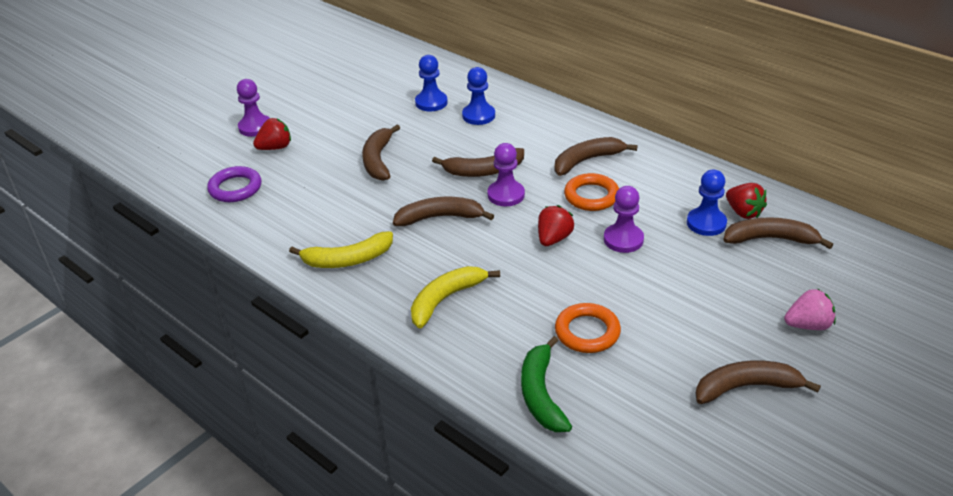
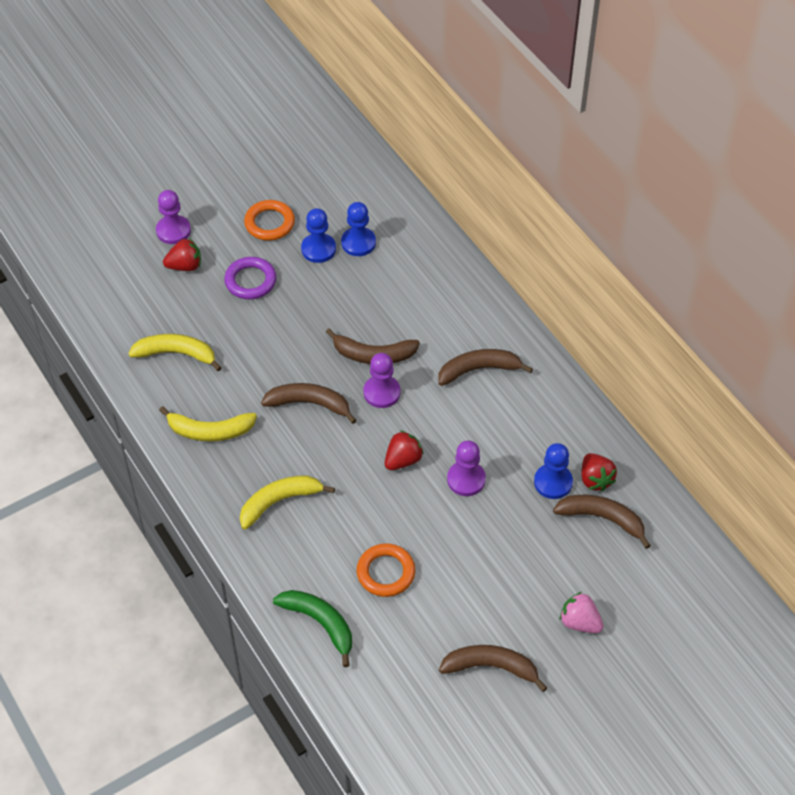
camera: 15 degrees right, 15 degrees up
purple ring [207,166,262,202] -> purple ring moved to [224,257,276,299]
brown banana [362,125,400,181] -> none
blue pawn [462,67,495,125] -> blue pawn moved to [301,208,336,263]
green banana [521,336,572,432] -> green banana turned 120 degrees clockwise [273,590,352,667]
orange ring [564,173,619,211] -> orange ring moved to [244,200,295,241]
pink strawberry [784,289,836,330] -> pink strawberry turned 150 degrees counterclockwise [560,592,604,633]
none -> yellow banana [128,334,222,371]

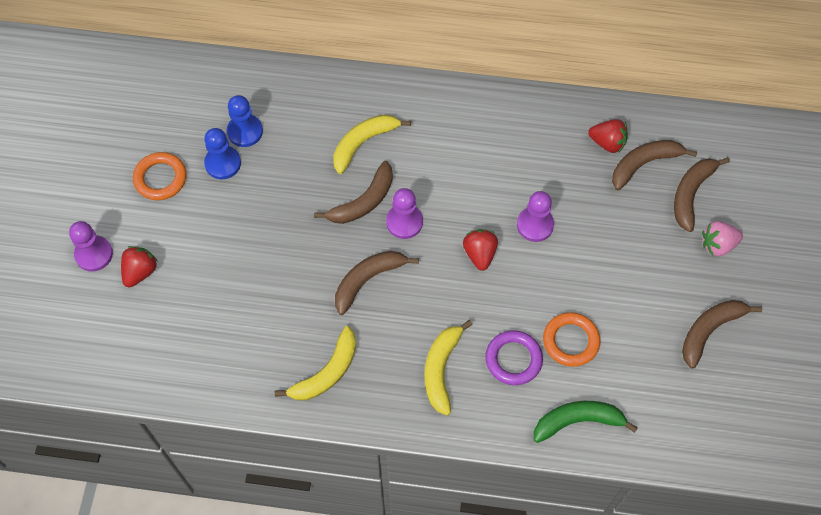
camera: 50 degrees left, 10 degrees up
yellow banana [128,334,222,371] -> yellow banana moved to [333,114,411,174]
purple ring [224,257,276,299] -> purple ring moved to [485,330,543,385]
brown banana [438,349,533,386] -> brown banana moved to [674,158,730,232]
blue pawn [534,443,573,499] -> none

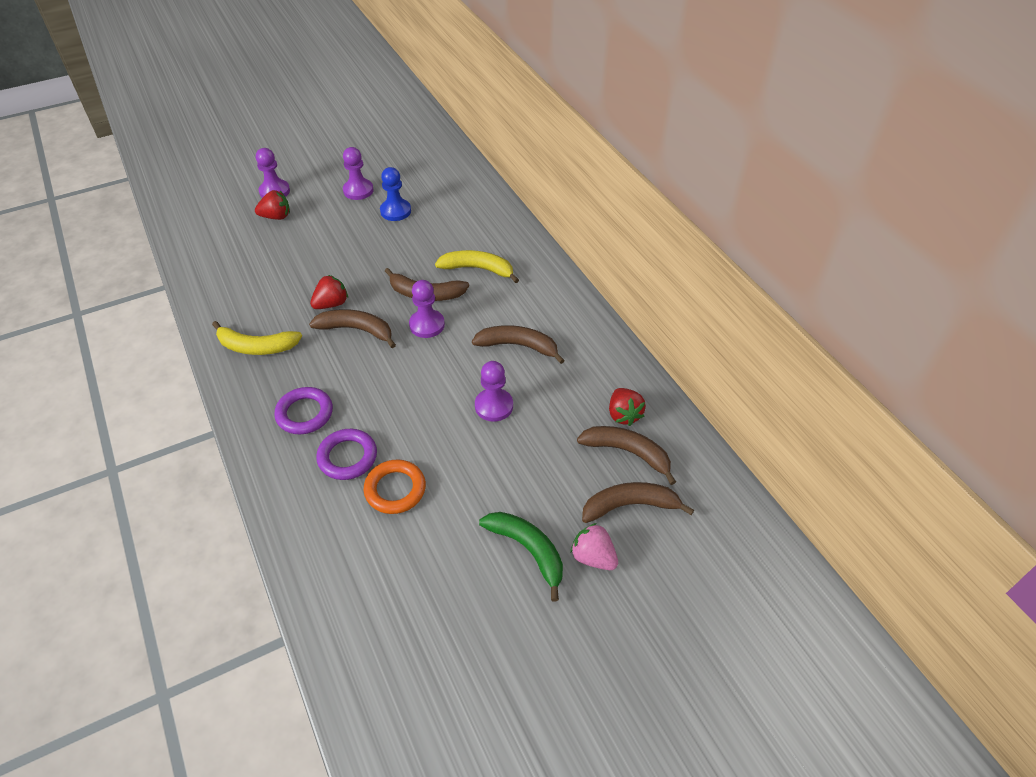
camera: 55 degrees right, 15 degrees down
orange ring [133,152,187,200] -> purple pawn [343,147,373,200]
blue pawn [227,95,263,147] -> none
yellow banana [425,320,473,416] -> purple ring [274,387,333,434]
red strawberry [463,229,498,271] -> red strawberry moved to [310,275,348,309]
green banana [534,401,638,443] -> green banana moved to [479,512,563,601]
brown banana [682,300,762,368] -> brown banana moved to [472,325,565,364]

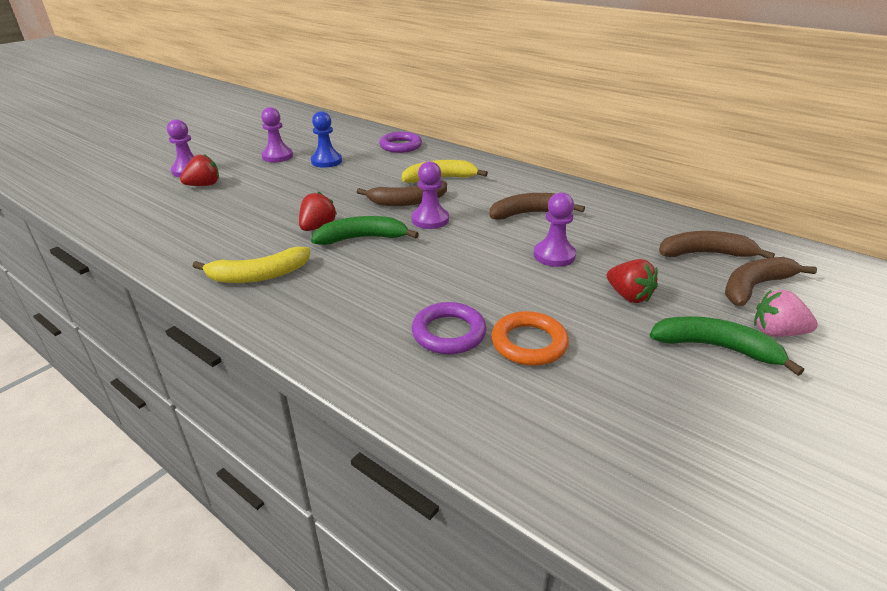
camera: 25 degrees left, 15 degrees down
purple ring [274,387,333,434] -> purple ring moved to [379,132,422,153]
brown banana [309,309,396,348] -> green banana [311,216,419,245]
red strawberry [609,388,646,426] -> red strawberry moved to [607,259,658,303]

